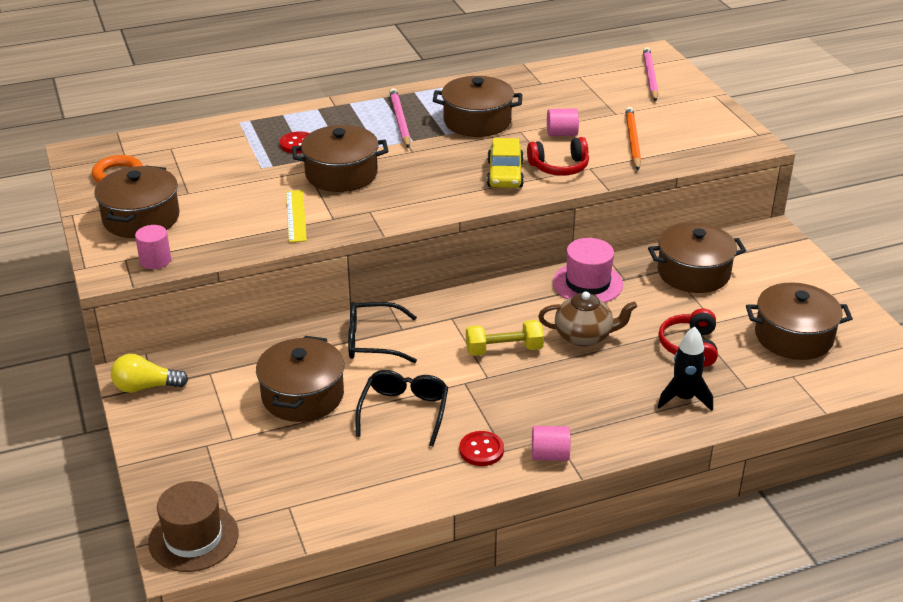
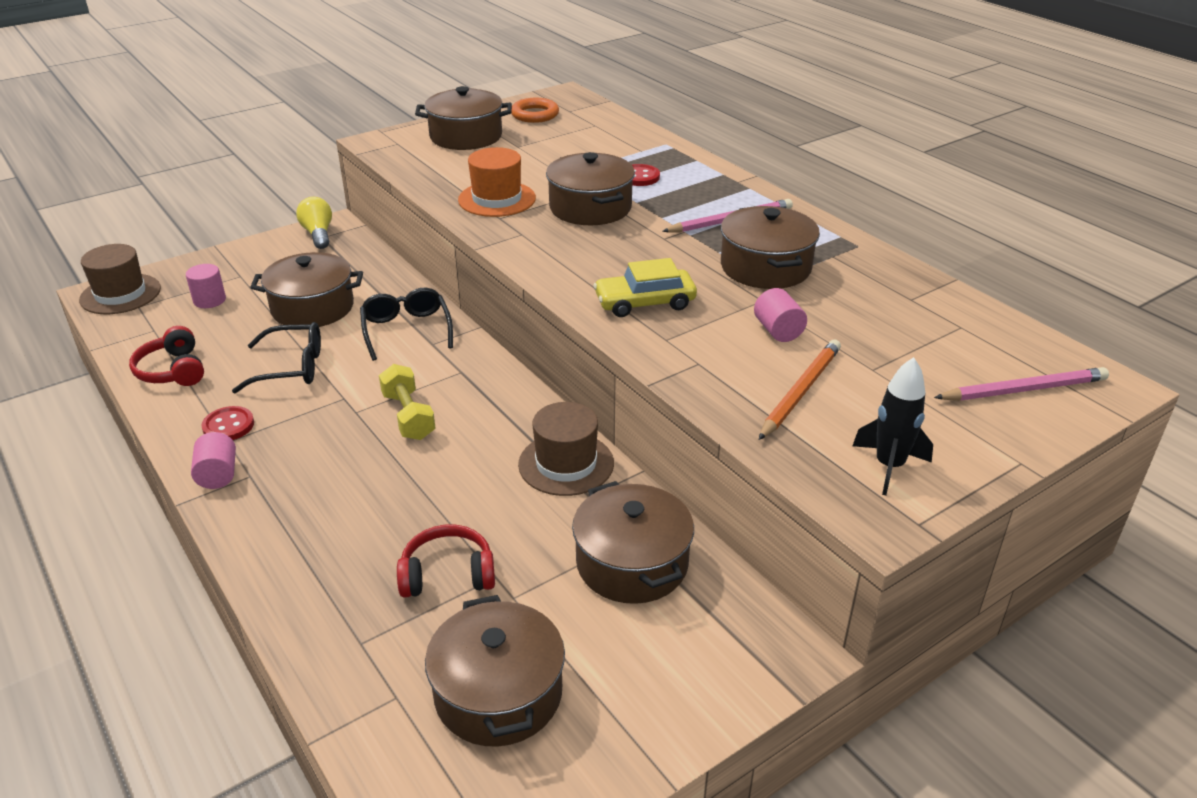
camera: 75 degrees right, 0 degrees up
pink cylinder [135,225,171,269] -> pink cylinder moved to [186,264,226,308]
yellow ruler [286,190,307,243] -> orange hat [458,147,536,217]
red headphones [527,137,589,176] -> red headphones moved to [129,326,204,386]
brown teapot [538,292,637,347] -> none
pink hat [553,238,623,303] -> brown hat [518,402,614,496]
orange pencil [625,107,641,170] -> orange pencil turned 45 degrees counterclockwise [759,340,841,440]
black rocket [658,326,713,411] -> black rocket moved to [853,357,933,496]

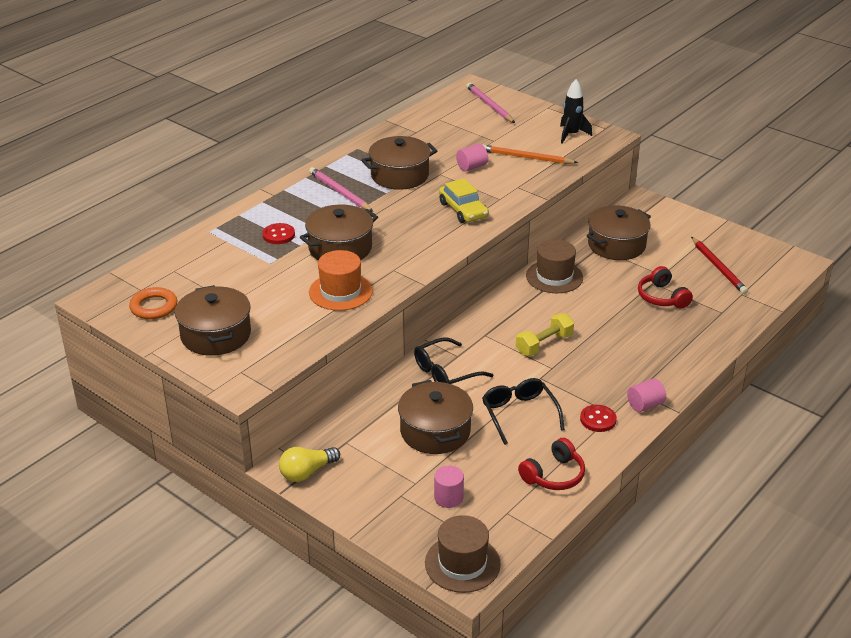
camera: 105 degrees left, 0 degrees up
brown pot [425,595,565,746] -> red pencil [691,237,748,294]

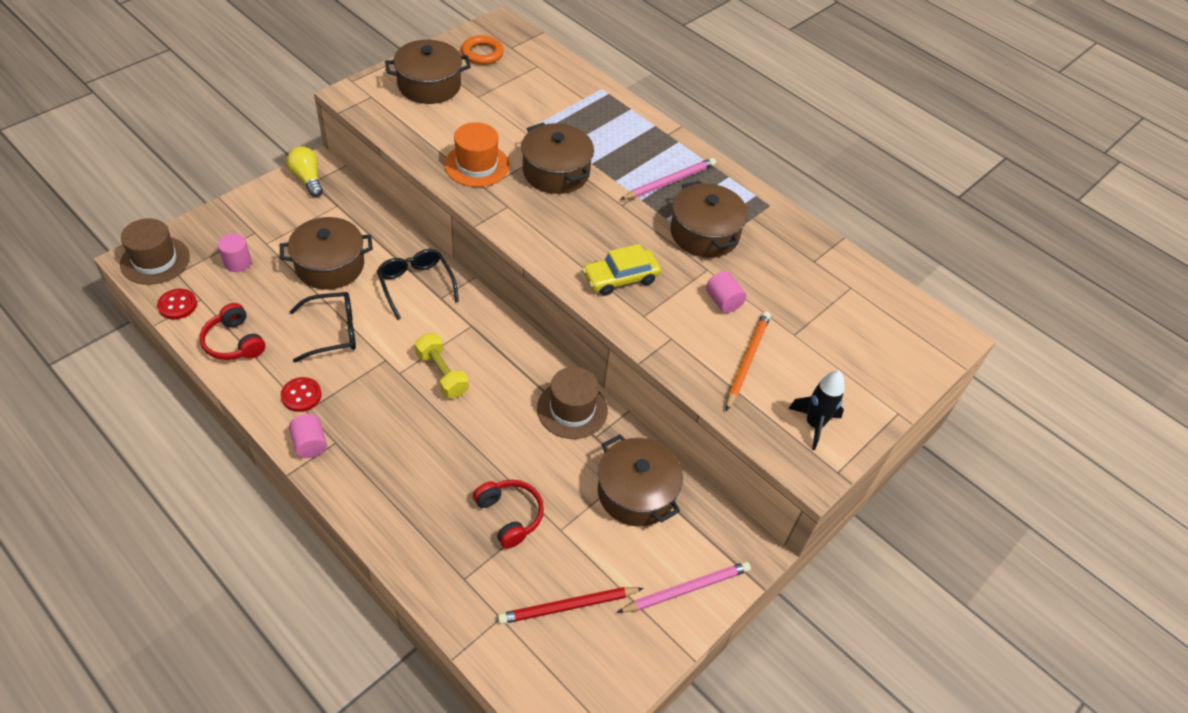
camera: 90 degrees right, 15 degrees up
red button [262,223,295,244] -> red button moved to [157,289,197,320]
pink pencil [466,83,515,123] -> pink pencil moved to [617,561,751,613]
red headphones [638,266,693,309] -> red headphones turned 75 degrees clockwise [473,479,544,549]

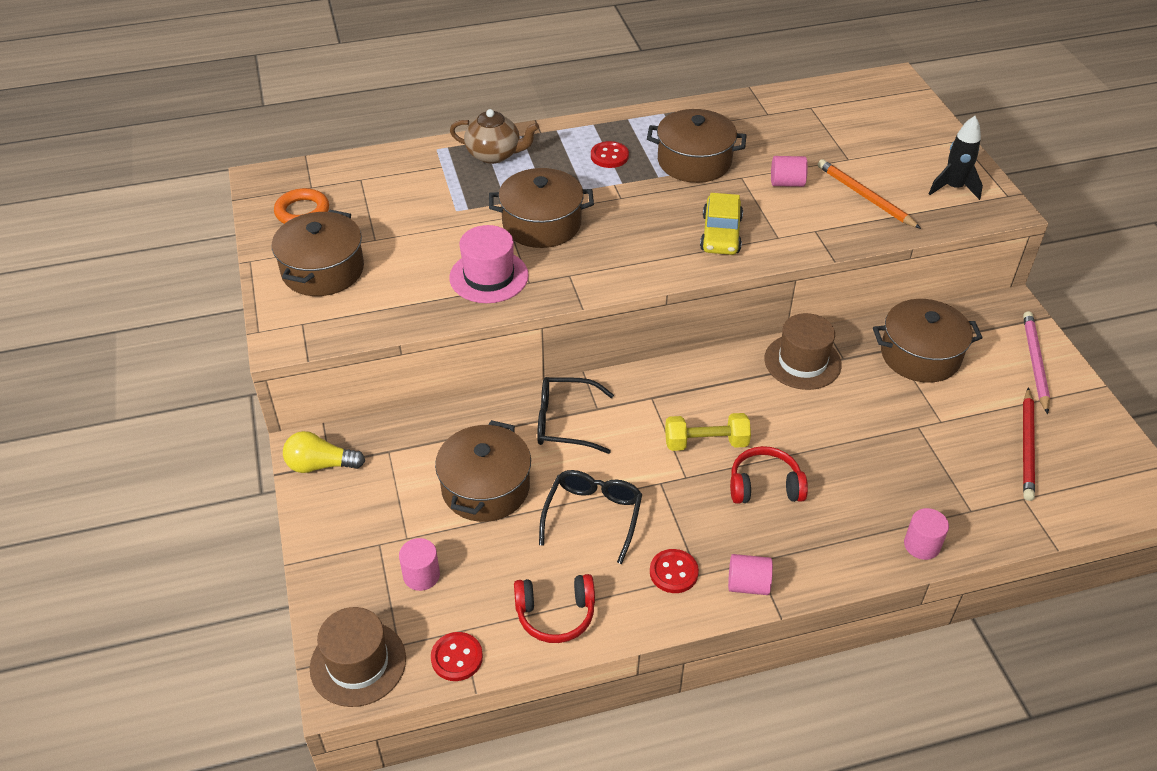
camera: 55 degrees left, 5 degrees down
orange hat [444,122,509,187] -> pink hat [449,225,529,303]
red headphones [473,479,544,549] -> red headphones moved to [730,446,808,504]
pink pencil [620,158,716,200] -> red button [591,141,629,168]
none -> brown teapot [450,109,539,164]
none -> pink cylinder [904,508,949,560]

